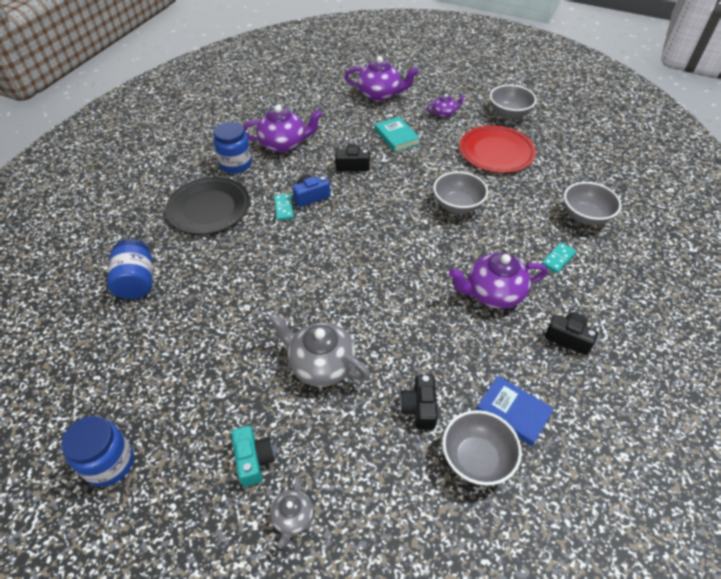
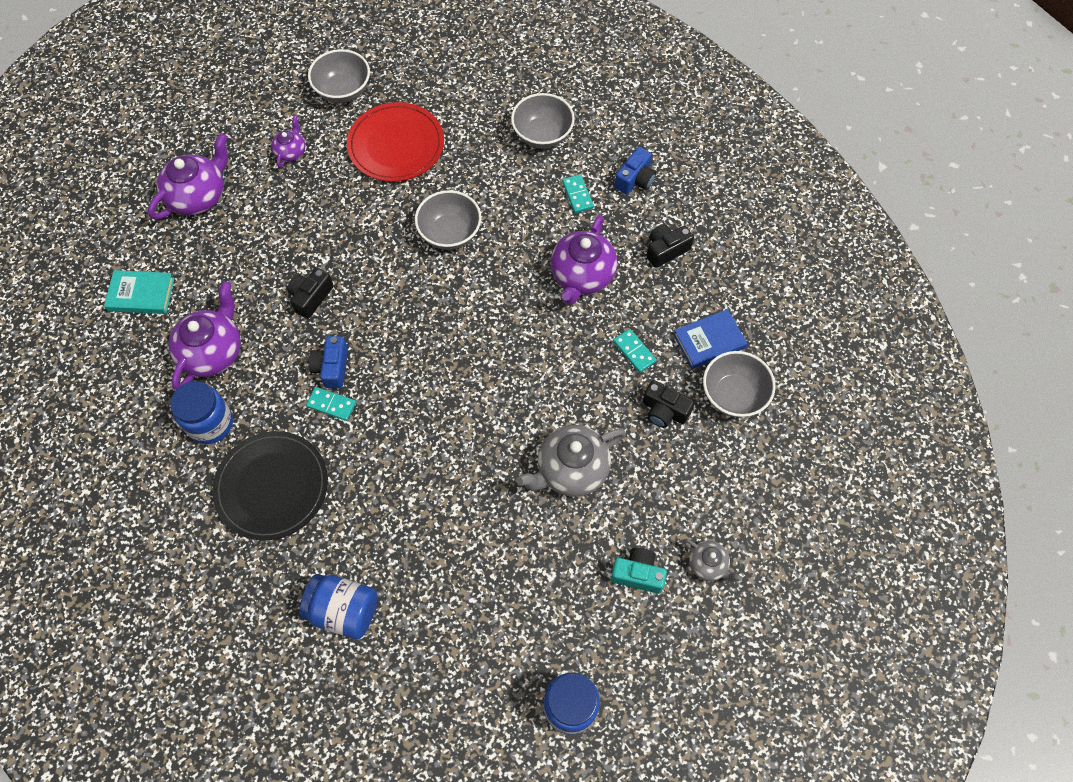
camera: 60 degrees left, 15 degrees up
turquoise book [375,116,420,152] -> turquoise book moved to [104,270,175,314]
none -> turquoise domino [613,329,657,373]
none -> blue camera [614,147,656,194]

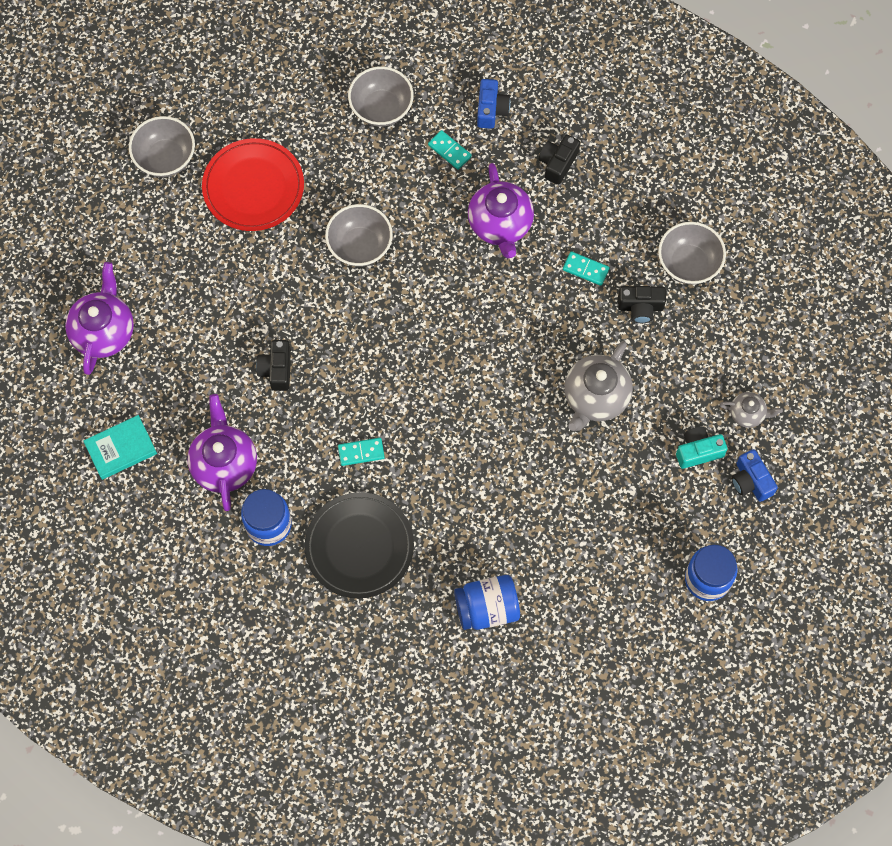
camera: 30 degrees left, 5 degrees up
purple teapot [271,115,305,168] -> none
blue camera [309,336,348,389] -> blue camera moved to [731,449,778,502]
blue book [673,309,747,369] -> none

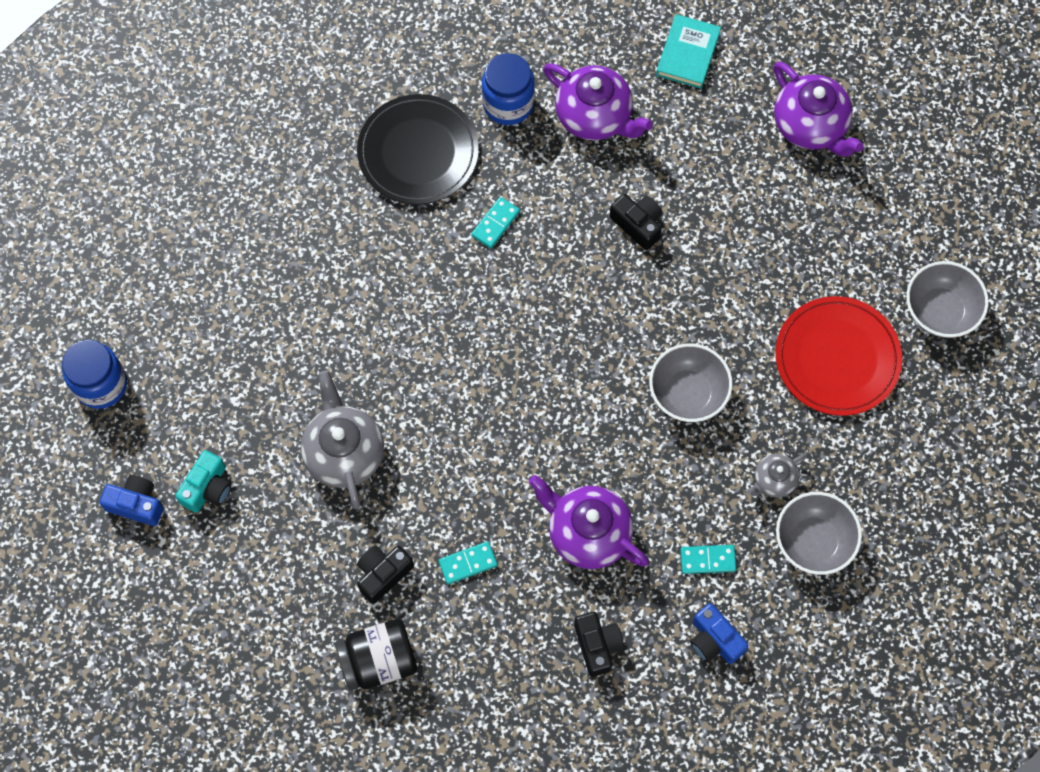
camera: 135 degrees right, 0 degrees up
blue jar [454,575,520,630] -> none
grey bowl [658,222,726,285] -> black jar [335,619,417,691]
grey teapot [719,392,783,428] -> grey teapot moved to [747,454,806,498]

